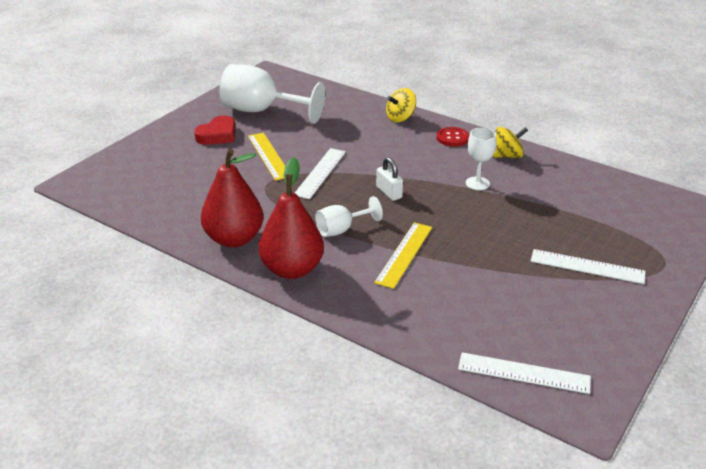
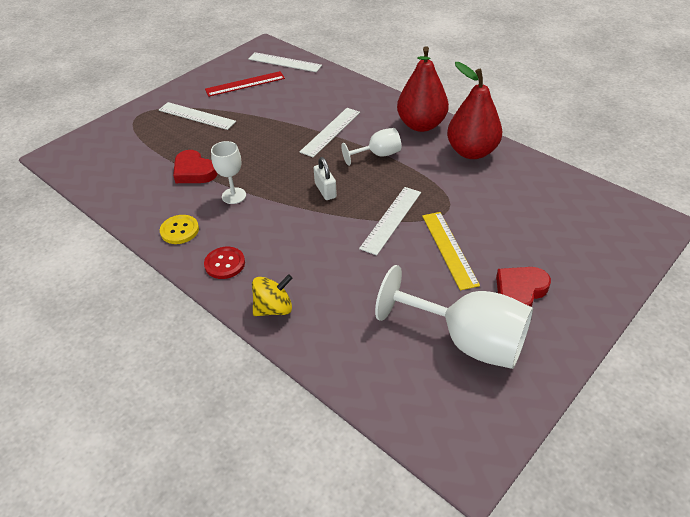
camera: 170 degrees left, 10 degrees up
yellow ruler [374,222,432,289] -> white ruler [299,108,360,157]
yellow spinning top [492,127,528,158] -> yellow button [160,215,199,244]
none -> red heart [173,150,217,183]
none -> red ruler [205,71,285,97]

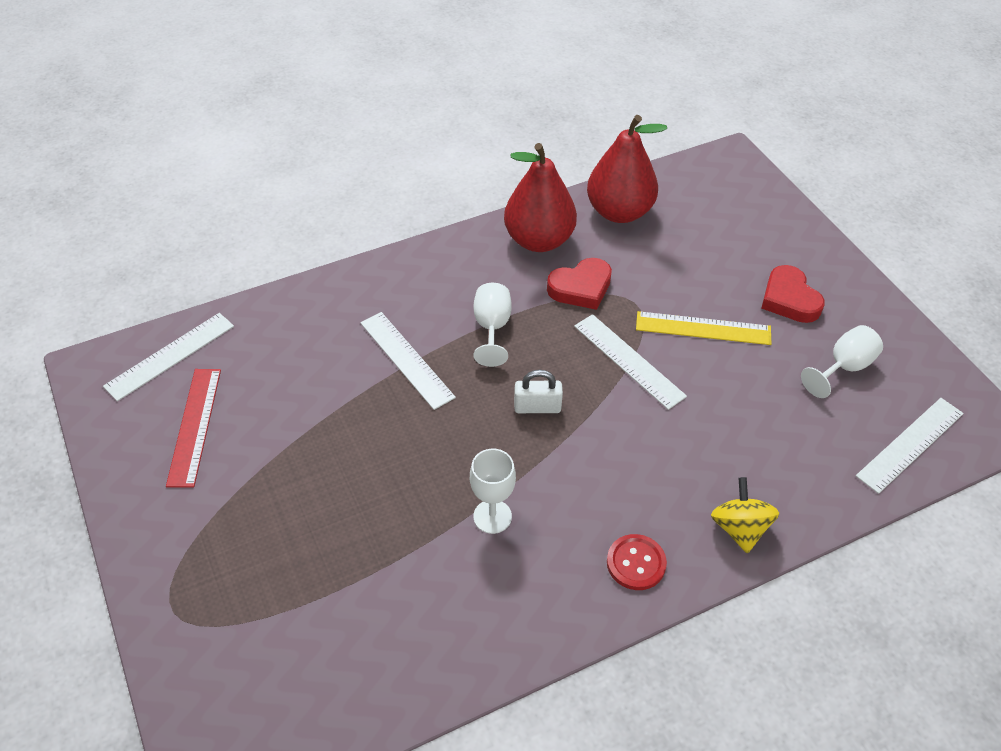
camera: 70 degrees left, 5 degrees up
white ruler [159,102,236,130] -> white ruler moved to [856,398,964,494]
yellow button [160,215,199,244] -> none
red heart [173,150,217,183] -> red heart moved to [547,258,612,310]
white goblet [375,265,533,369] -> white goblet [801,325,883,398], size x0.52
red pear [397,46,449,132] -> red pear moved to [587,115,667,223]

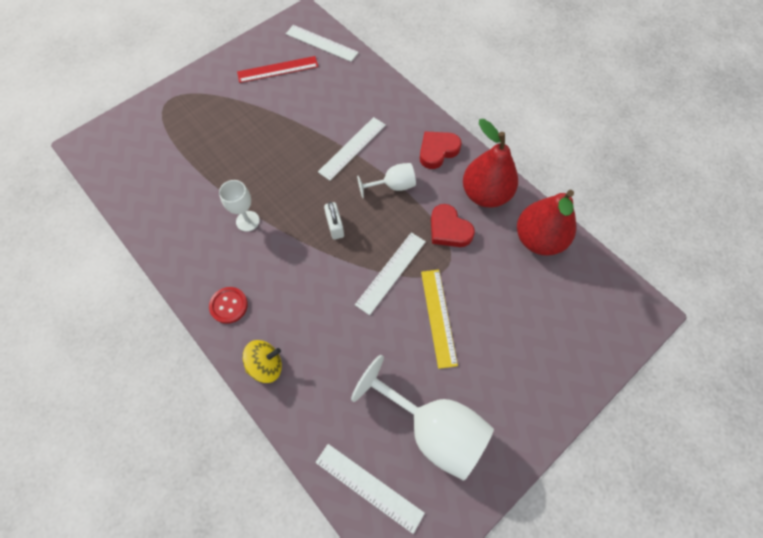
camera: 75 degrees right, 15 degrees up
red heart [762,265,825,323] -> red heart moved to [420,131,462,169]
white goblet [801,325,883,398] -> white goblet [351,355,494,481], size x1.91

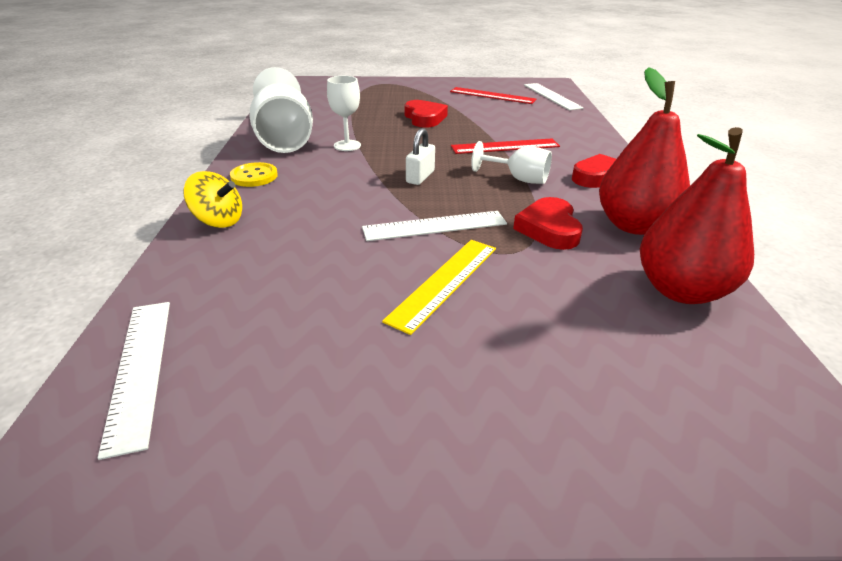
camera: 40 degrees right, 30 degrees down
red button [209,287,248,324] -> yellow button [230,162,278,187]
white ruler [318,117,386,181] -> red ruler [451,138,560,154]
white goblet [351,355,494,481] -> white goblet moved to [249,67,313,153]
none -> red heart [404,100,448,128]

